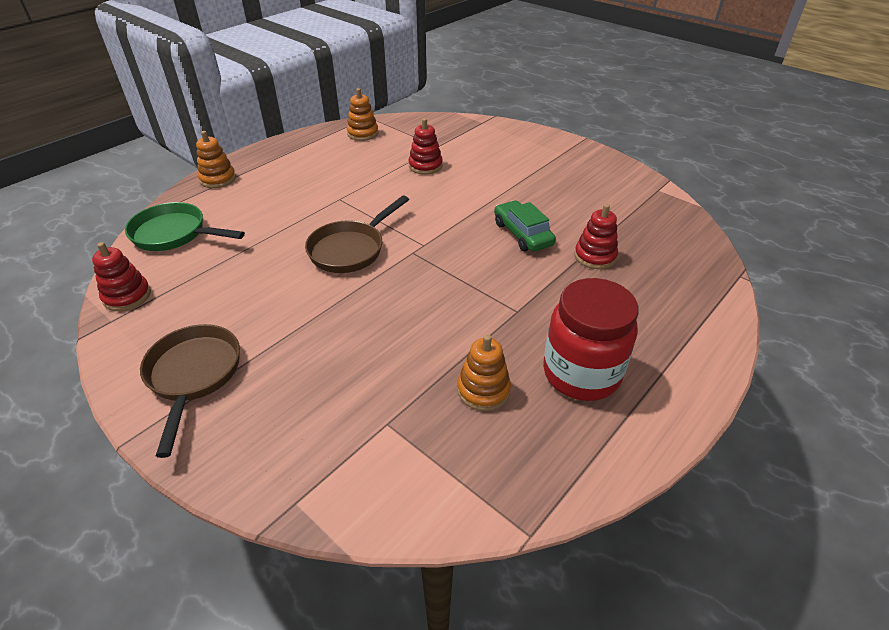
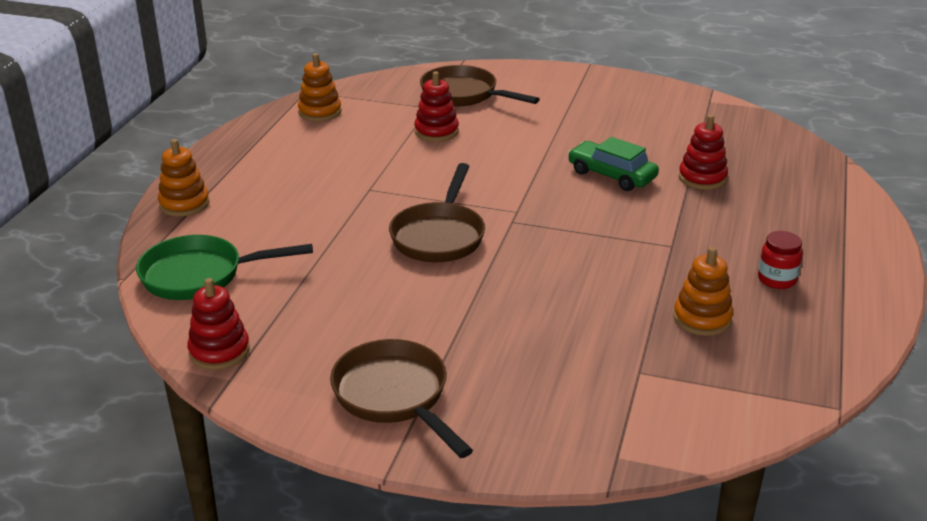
camera: 25 degrees left, 10 degrees down
red jar [543,278,639,401] -> red jar [758,231,803,289], size x0.46
none -> brown pan [420,65,540,106]

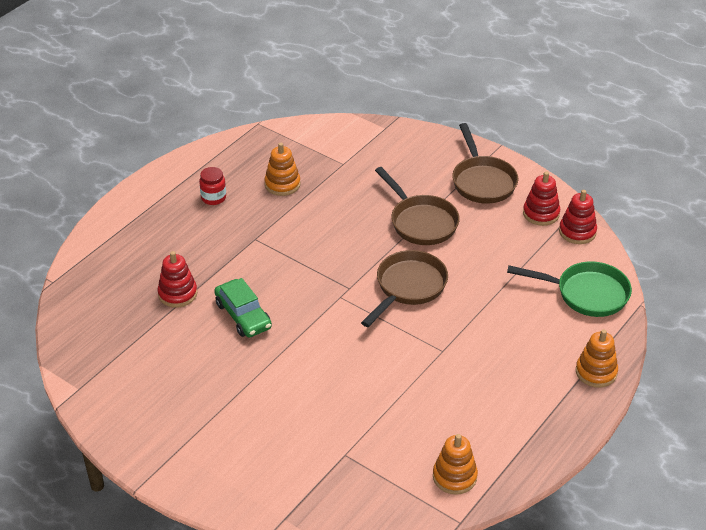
camera: 160 degrees left, 10 degrees up
red stacking toy [414,71,459,142] -> red stacking toy moved to [523,172,560,226]
brown pan [420,65,540,106] -> brown pan moved to [375,167,460,245]

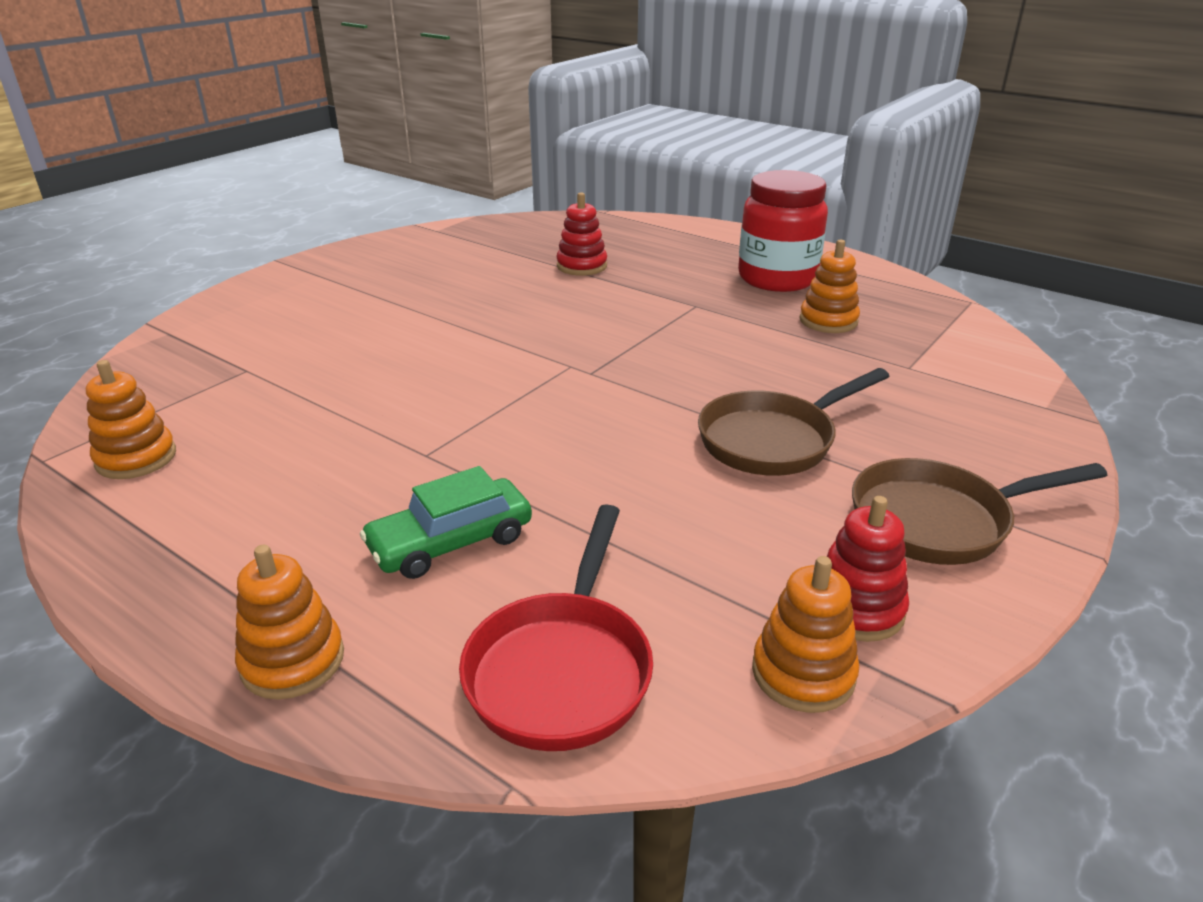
camera: 90 degrees right, 10 degrees down
red jar [199,167,226,205] -> red jar [738,170,828,292], size x2.16
green car [214,278,272,338] -> green car moved to [360,466,532,579]
brown pan [361,250,448,327] -> none
green pan [507,261,632,317] -> red pan [459,504,653,751]
red stacking toy [559,190,597,244] -> orange stacking toy [752,556,859,713]

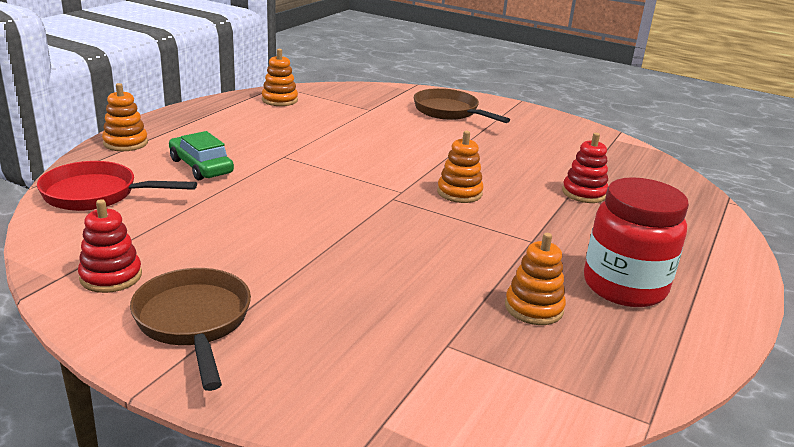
camera: 80 degrees right, 5 degrees down
brown pan [698,368,889,476] -> brown pan moved to [414,88,510,123]
orange stacking toy [752,556,859,713] -> orange stacking toy moved to [437,131,484,203]

